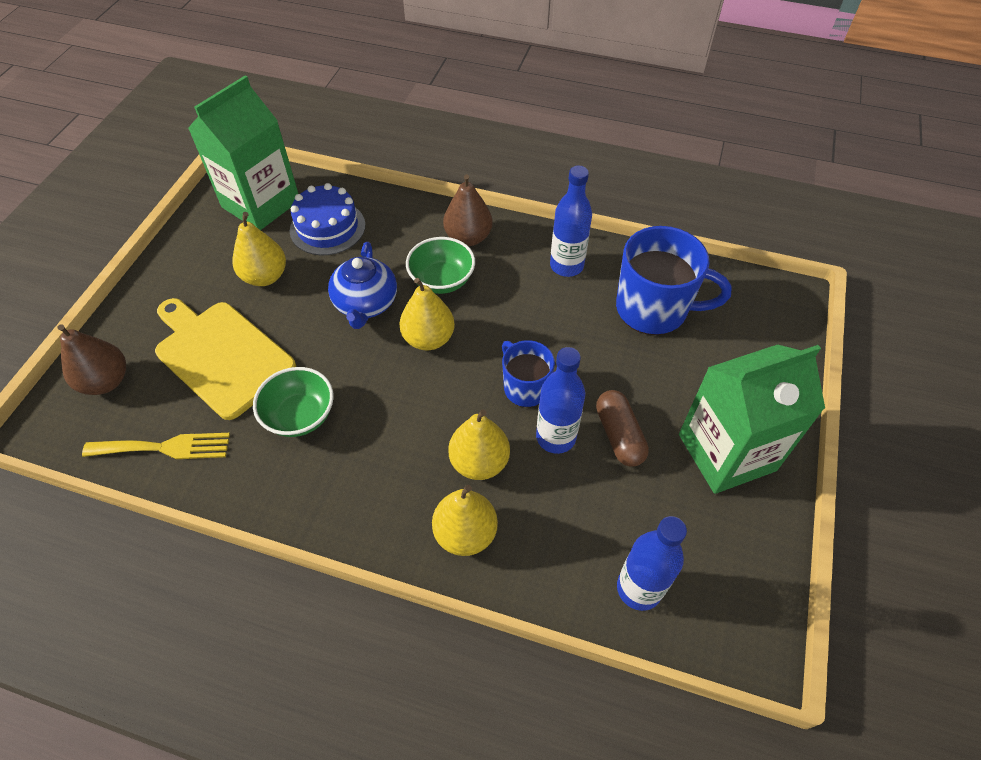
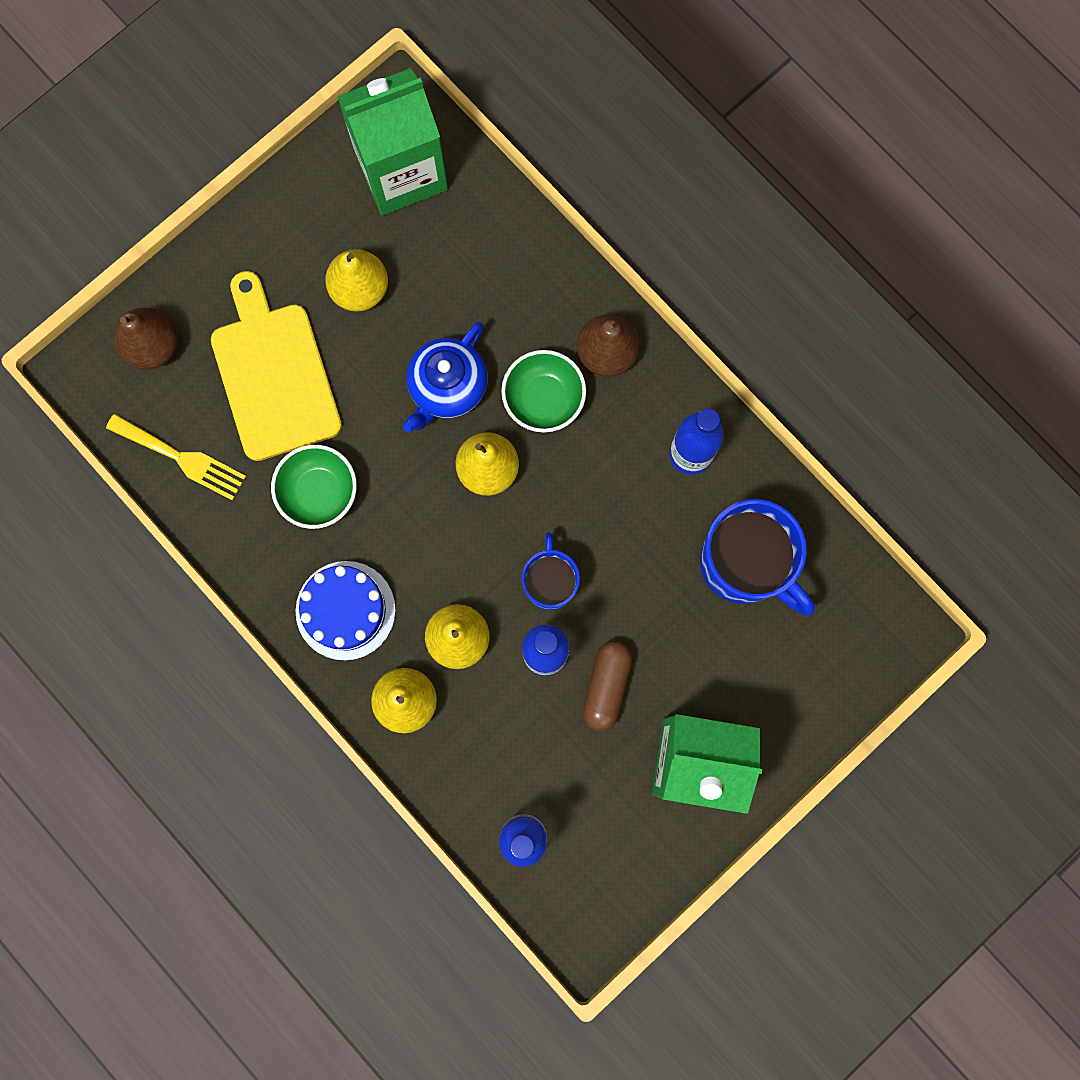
camera: 30 degrees right, 25 degrees up
blue cake [290,183,366,255] -> blue cake moved to [296,561,396,661]

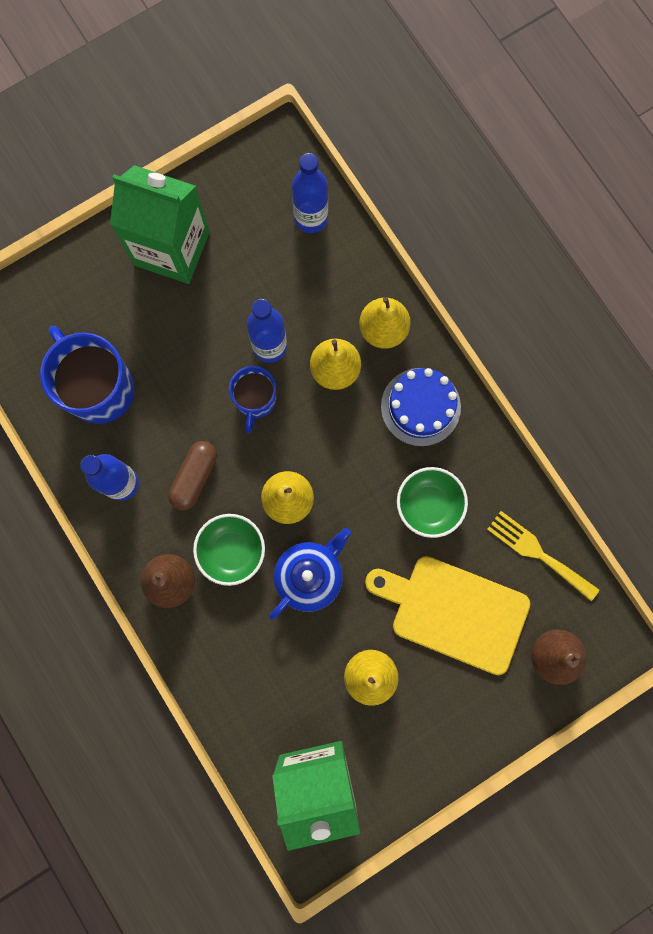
camera: 170 degrees left, 0 degrees up
yellow cutting board [211,271,342,461] -> yellow cutting board turned 120 degrees clockwise [365,556,530,675]
brown capsule [583,641,632,732] -> brown capsule moved to [168,441,217,511]

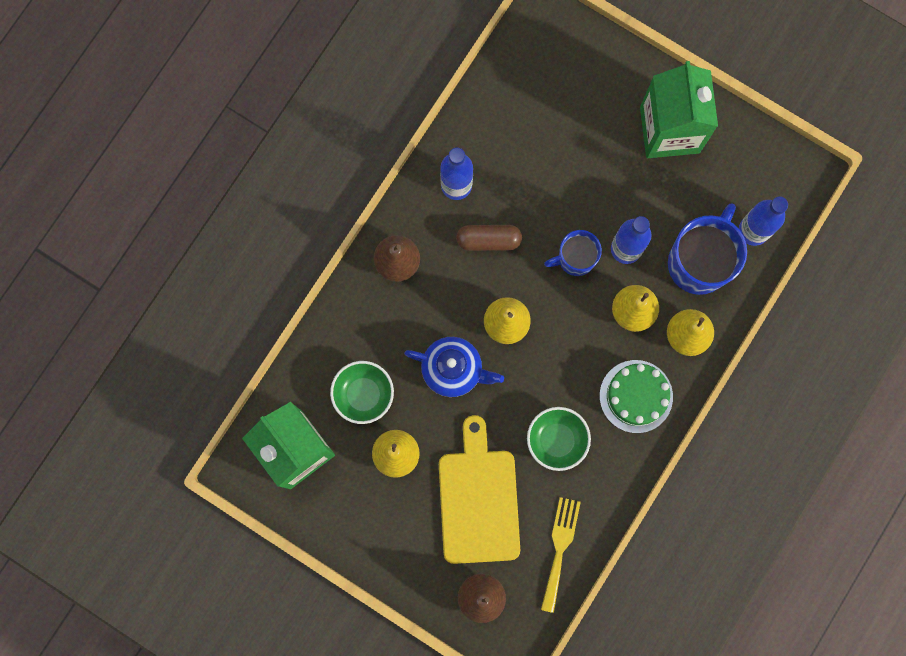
camera: 65 degrees right, 0 degrees up
blue mug [40,326,135,424] -> blue mug moved to [668,204,747,295]
green bowl [193,514,265,586] -> green bowl moved to [330,361,394,424]
blue cake [381,368,461,446] -> green cake [600,360,673,433]

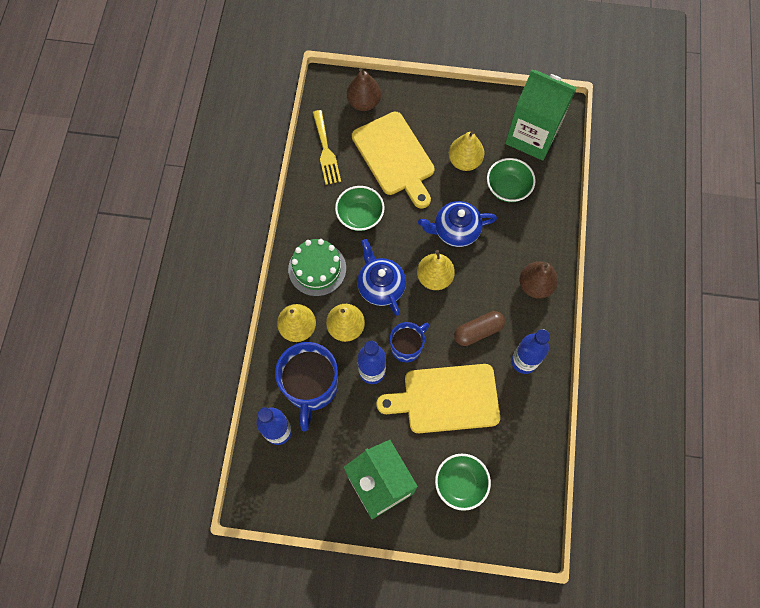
camera: 155 degrees right, 10 degrees down
none -> blue teapot [357,239,406,316]
none -> yellow cutting board [376,364,500,433]
none -> green bowl [435,454,491,511]

